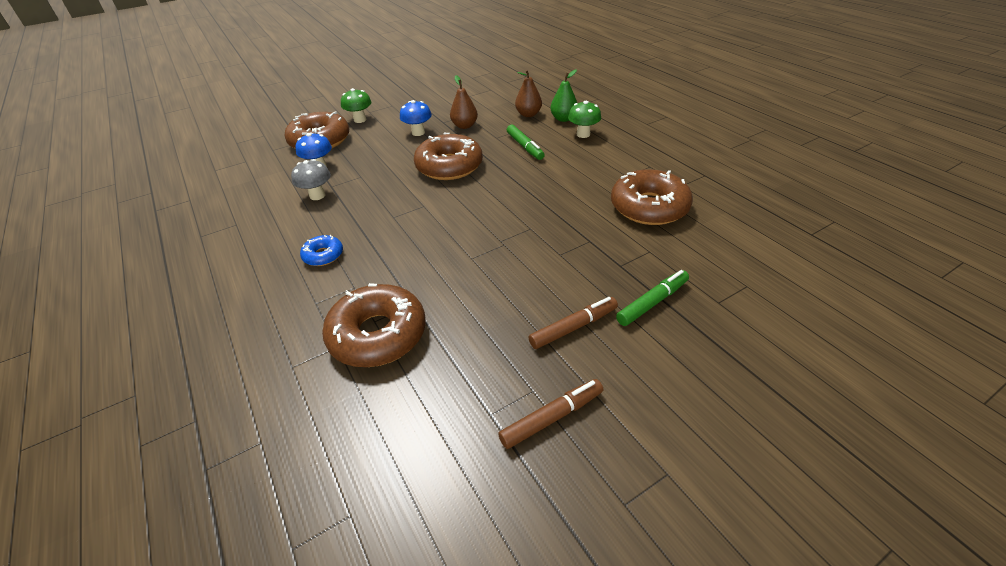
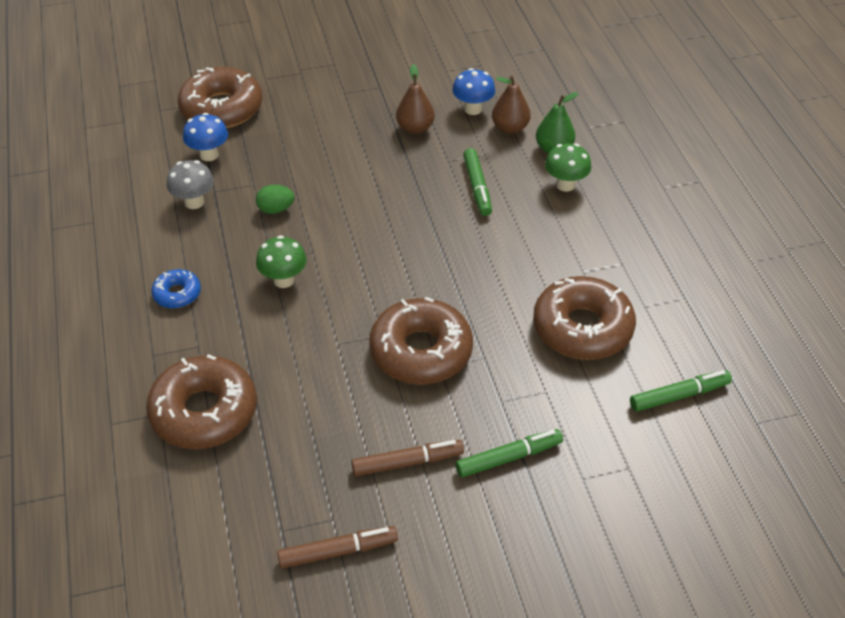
camera: 15 degrees right, 5 degrees up
green mushroom [341,88,371,123] -> green mushroom moved to [256,235,307,288]
blue mushroom [400,100,432,136] -> blue mushroom moved to [452,68,495,115]
brown donut [414,133,483,180] -> brown donut moved to [369,297,473,384]
none -> green egg [256,185,295,214]
none -> green marker [630,370,732,412]

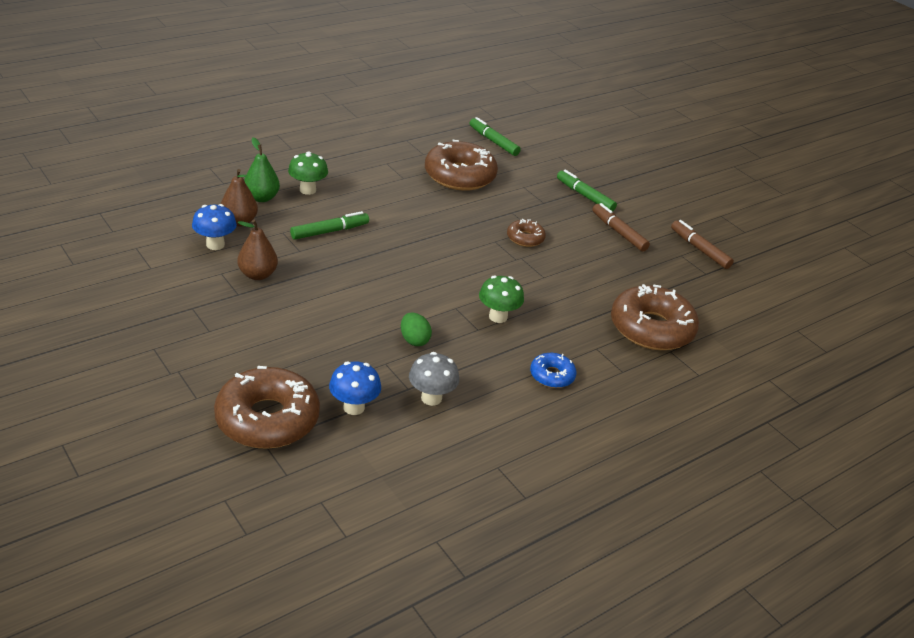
camera: 115 degrees left, 10 degrees down
brown donut [369,297,473,384] -> brown donut [507,219,546,247], size x0.49

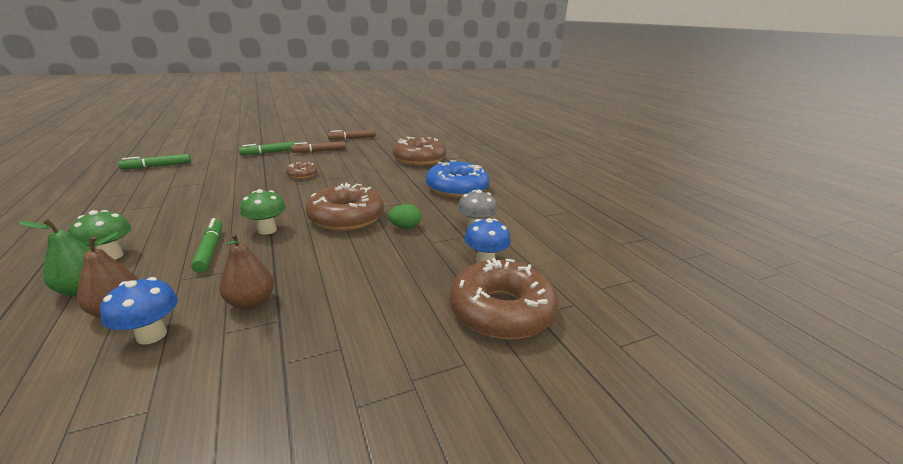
camera: 75 degrees left, 10 degrees down
brown donut [425,140,498,191] -> brown donut moved to [306,183,384,231]
green mushroom [479,275,524,323] -> green mushroom moved to [240,189,286,235]
blue donut [530,353,576,388] -> blue donut [426,160,489,198], size x2.03

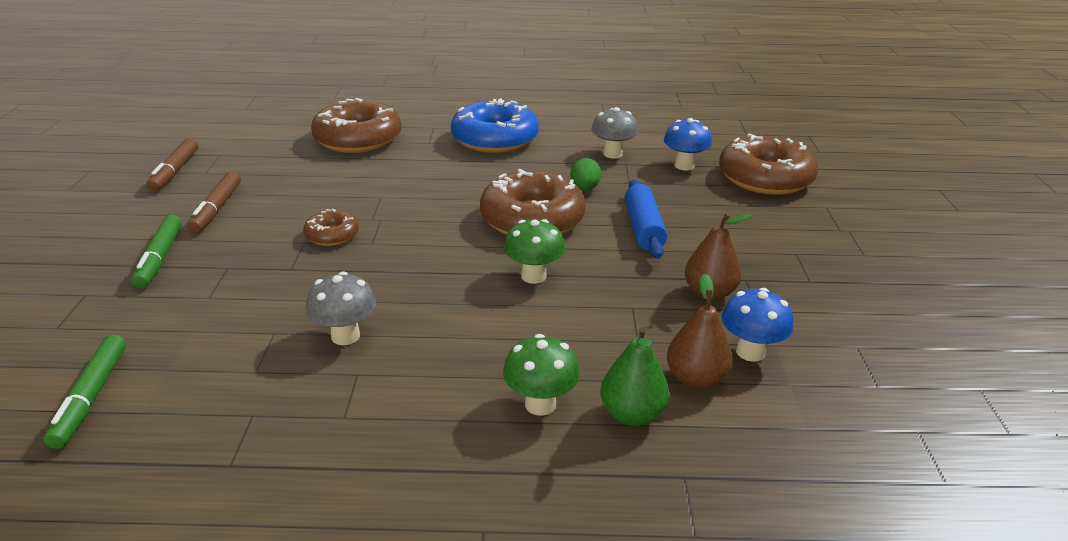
camera: 65 degrees left, 5 degrees up
green marker [191,218,223,273] -> none
none -> grey mushroom [306,271,376,345]
none -> blue rolling pin [625,179,667,259]

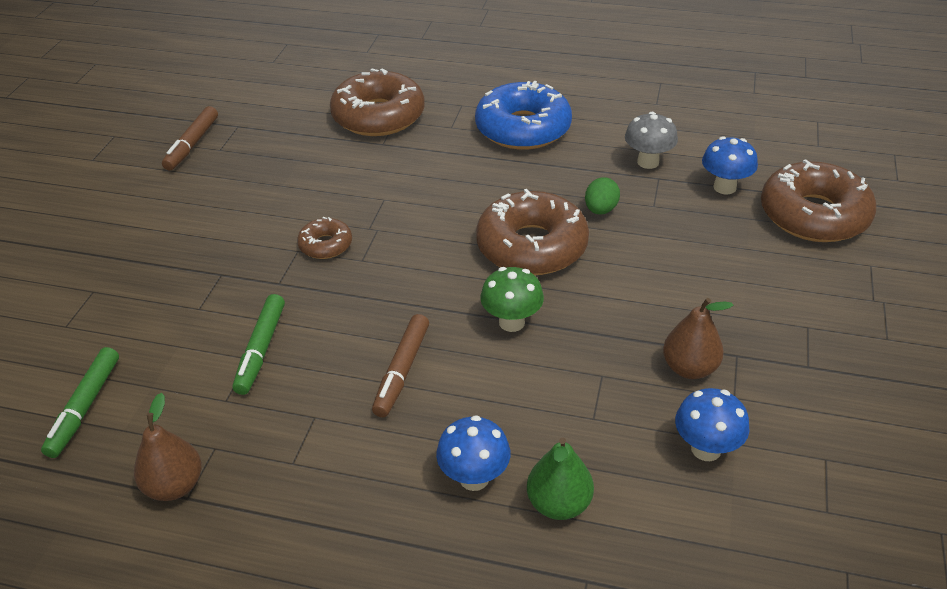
camera: 15 degrees right, 10 degrees up
green marker [131,215,182,288] -> green marker moved to [232,294,285,395]
brown marker [187,171,241,233] -> brown marker moved to [372,314,429,417]
grey mushroom [306,271,376,345] -> none
green mushroom [503,334,580,416] -> blue mushroom [436,415,511,491]
blue rolling pin [625,179,667,259] -> none
brown pear [667,274,732,389] -> brown pear moved to [134,393,202,501]

